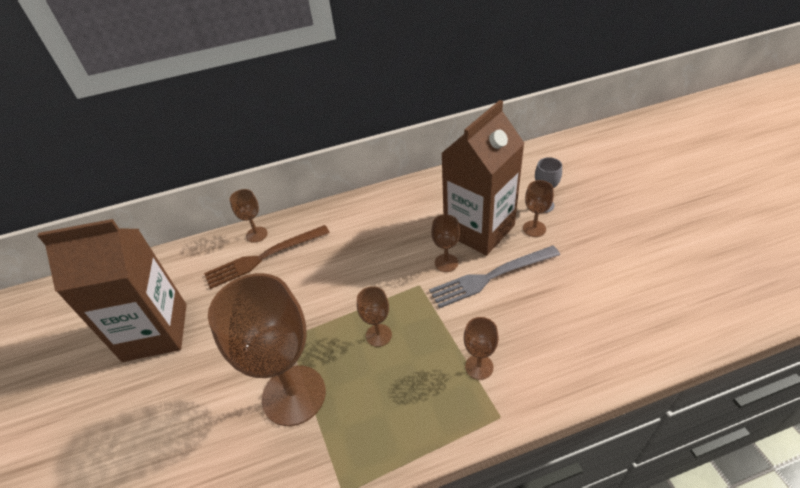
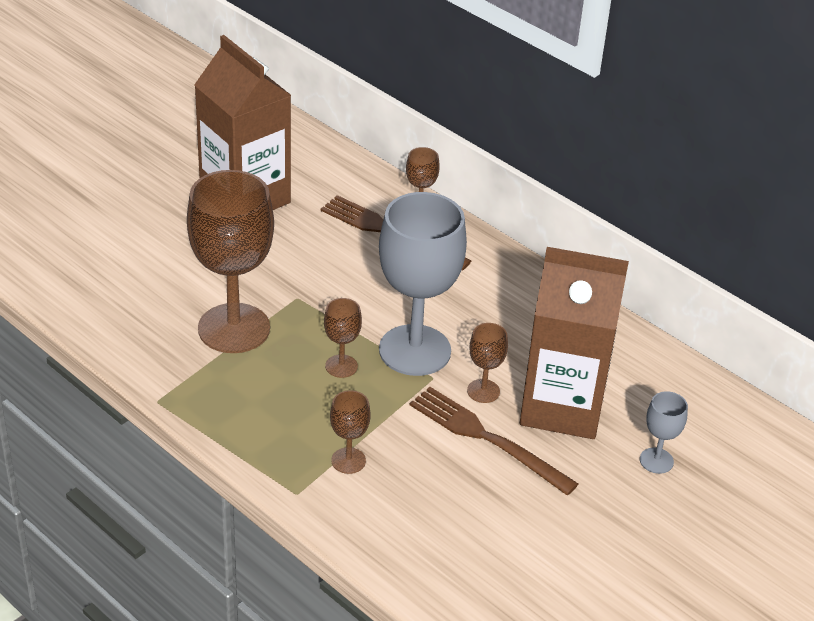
camera: 55 degrees right, 5 degrees down
grey fork [429,246,560,308] -> brown fork [410,387,578,496]
brown goblet [523,180,554,237] -> none
none -> grey goblet [379,192,467,376]

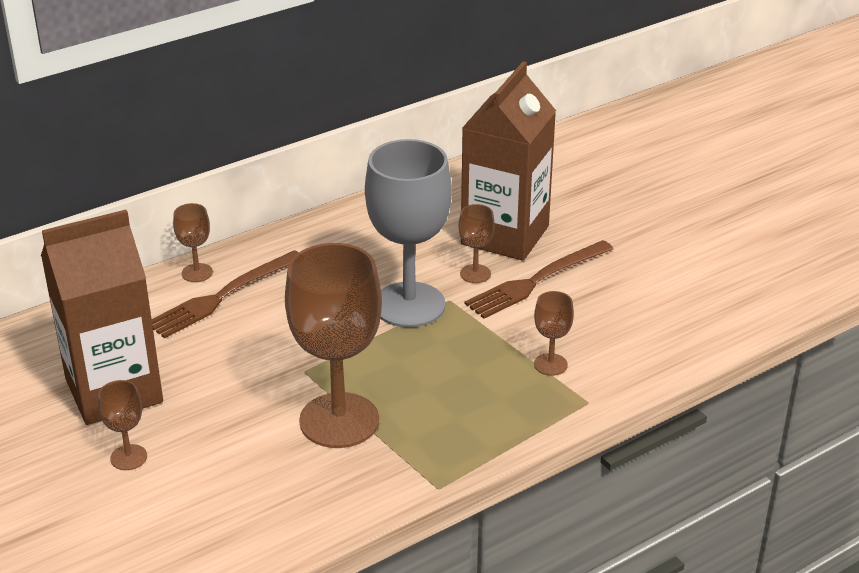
camera: 75 degrees left, 5 degrees down
brown goblet [324,298,362,378] -> brown goblet moved to [98,380,147,470]
grey goblet [640,391,688,474] -> none

